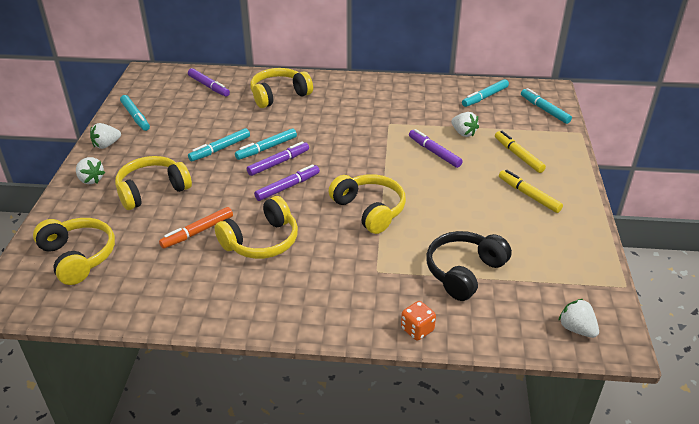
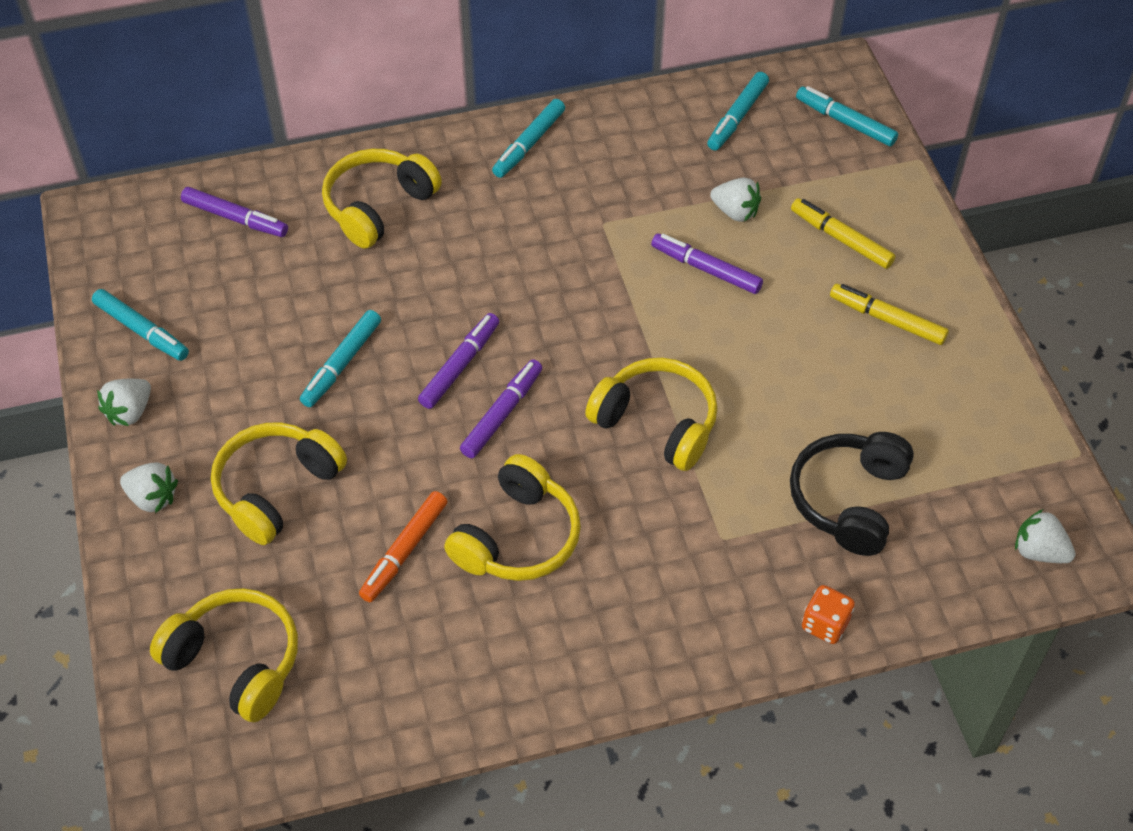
camera: 20 degrees left, 15 degrees up
turquoise marker [235,128,297,160] -> turquoise marker moved to [492,99,565,178]

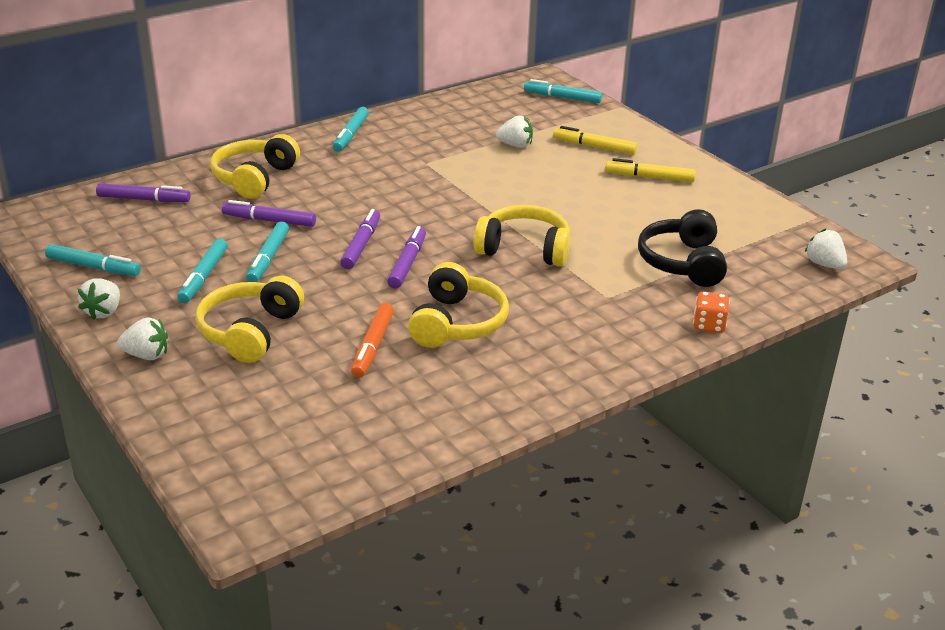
camera: 20 degrees left, 20 degrees down
yellow headphones [150,588,298,722] -> none
purple marker [651,233,763,294] -> purple marker moved to [222,200,316,227]
turquoise marker [707,72,769,151] -> turquoise marker moved to [177,239,228,303]
white strawberry [1015,509,1076,563] -> white strawberry turned 45 degrees clockwise [804,229,847,269]

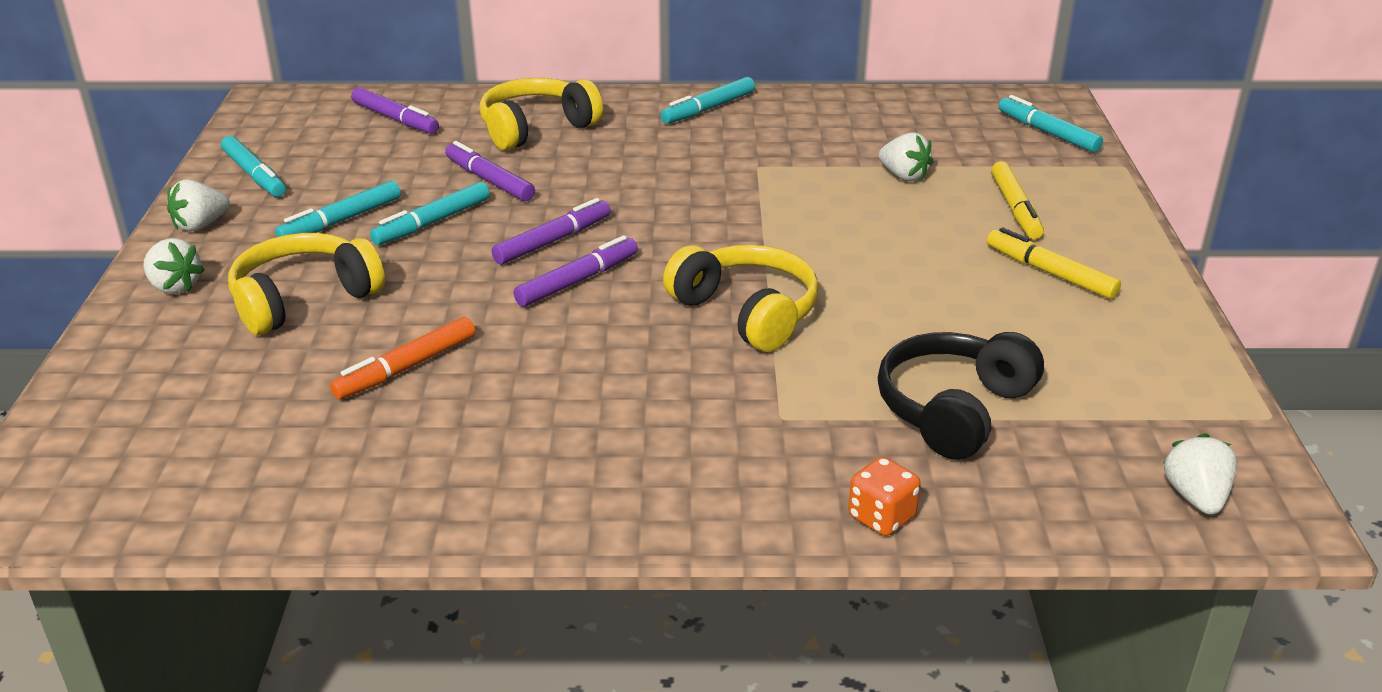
camera: 35 degrees right, 0 degrees up
yellow headphones [408,262,509,348] -> none
yellow marker [553,126,637,155] -> yellow marker turned 150 degrees counterclockwise [991,161,1044,239]

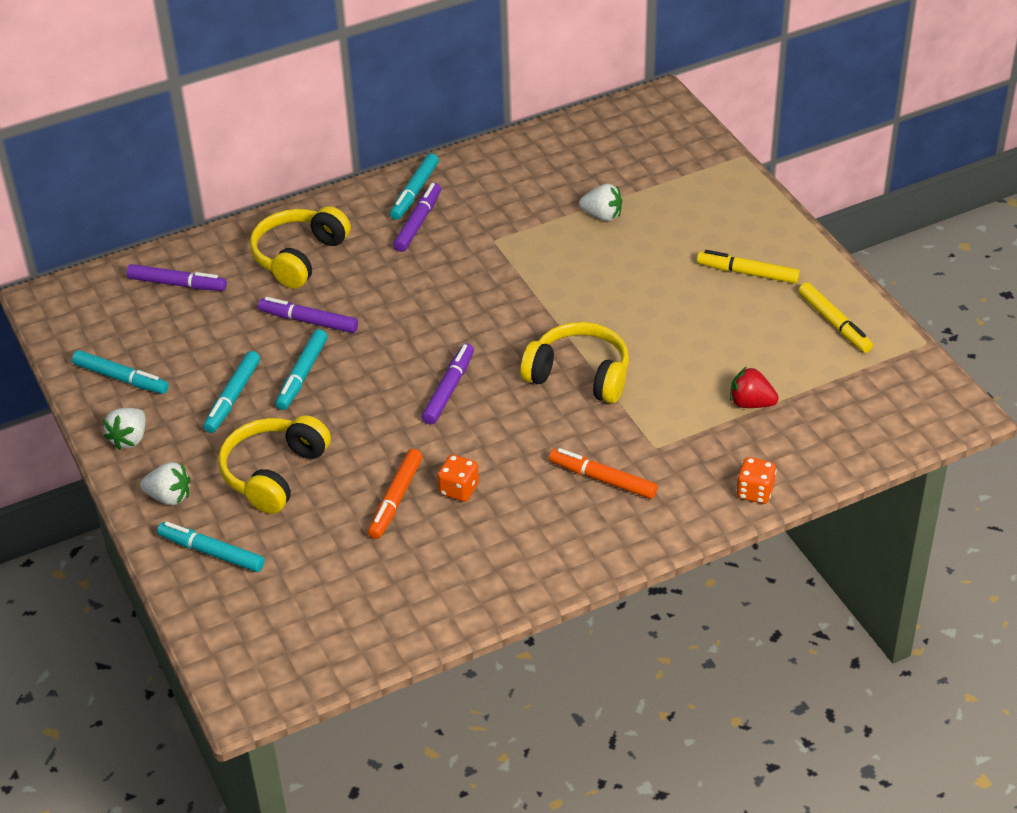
camera: 25 degrees left, 10 degrees up
purple marker [492,198,610,264] -> purple marker moved to [393,183,441,252]
black headphones [878,332,1044,460] -> red strawberry [730,366,779,408]
yellow marker [991,161,1044,239] -> yellow marker moved to [798,282,873,353]
turquoise marker [999,95,1103,153] -> turquoise marker moved to [157,522,265,572]
white strawberry [1164,434,1237,515] -> none
none -> orange dice [437,455,479,502]
none -> orange marker [549,448,658,499]

